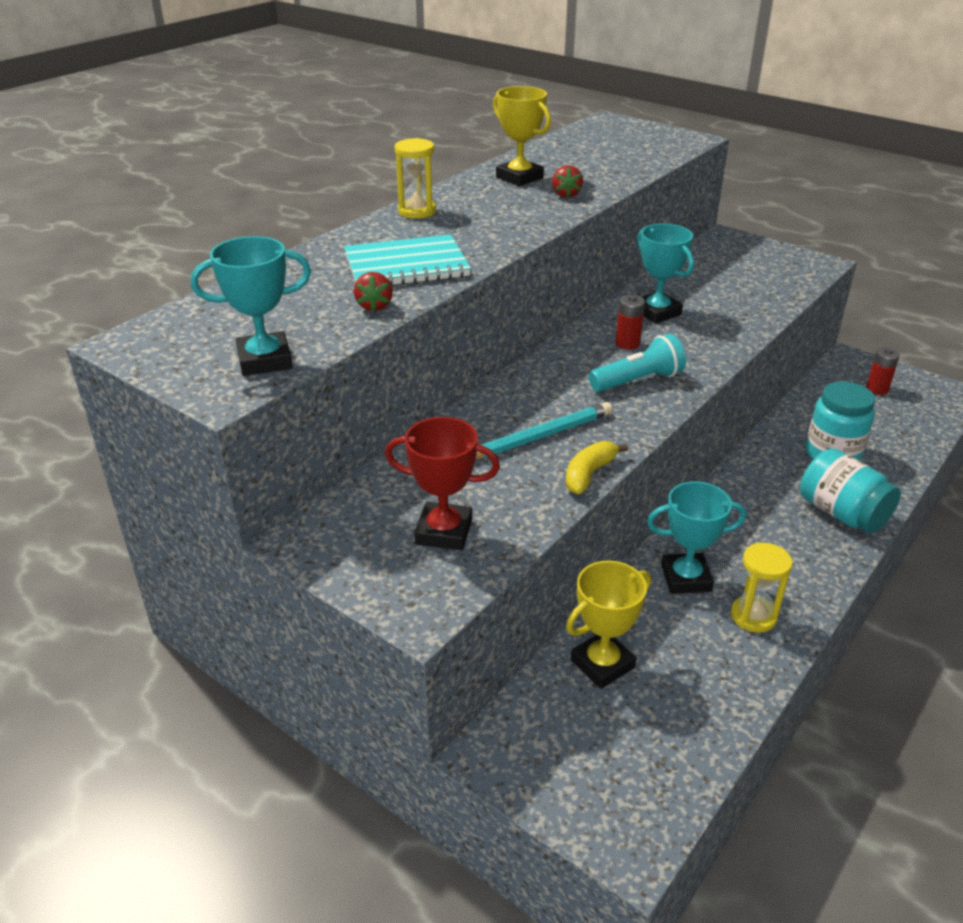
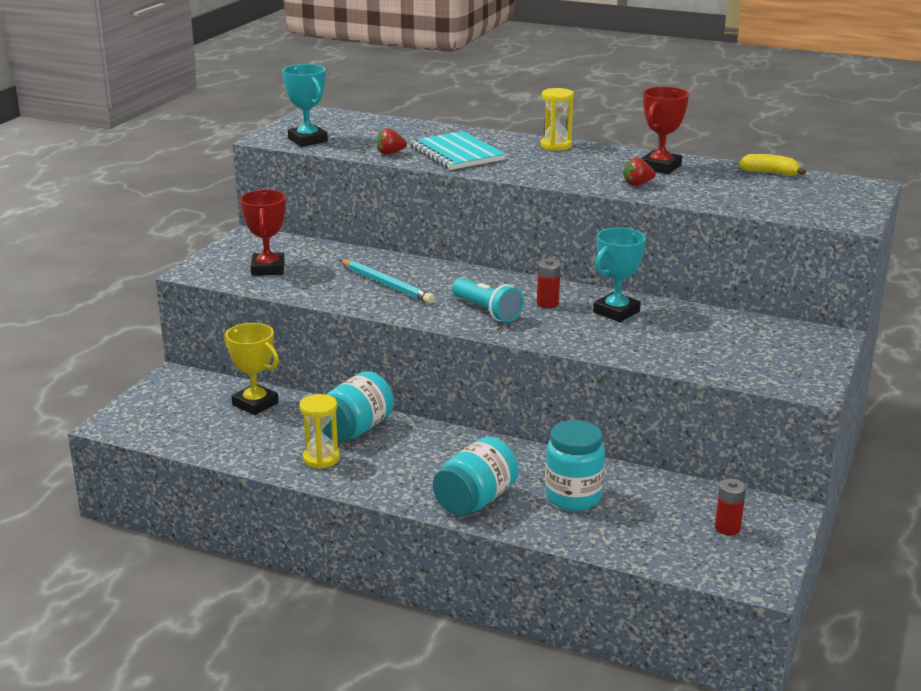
camera: 75 degrees right, 10 degrees down
yellow trophy [493,86,551,186] -> red trophy [641,87,689,174]
yellow banana [566,441,628,494] -> yellow banana moved to [738,154,806,175]
turquoise trophy [647,481,746,594] -> turquoise jar [323,371,394,442]

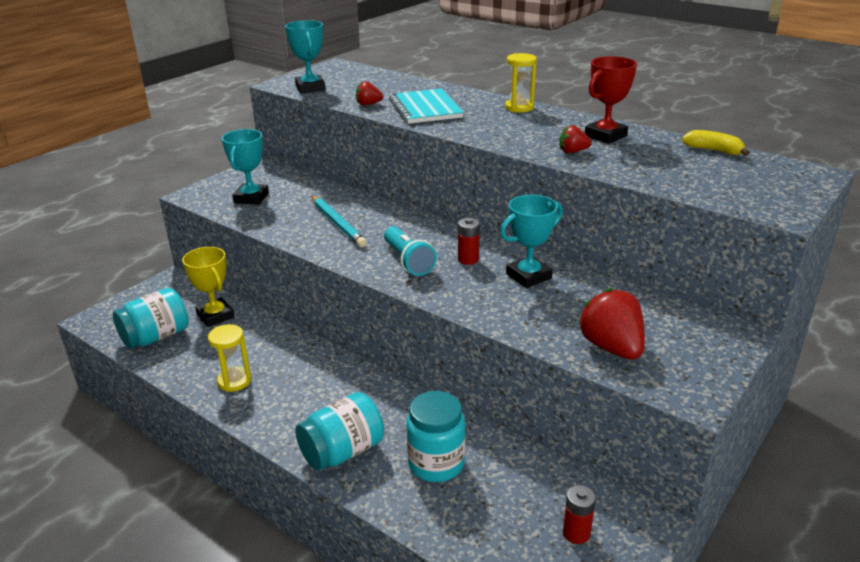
camera: 15 degrees right, 5 degrees up
red trophy [240,190,286,276] -> turquoise trophy [222,129,269,205]
turquoise jar [323,371,394,442] -> turquoise jar moved to [113,288,189,349]
none -> red strawberry [578,288,645,360]

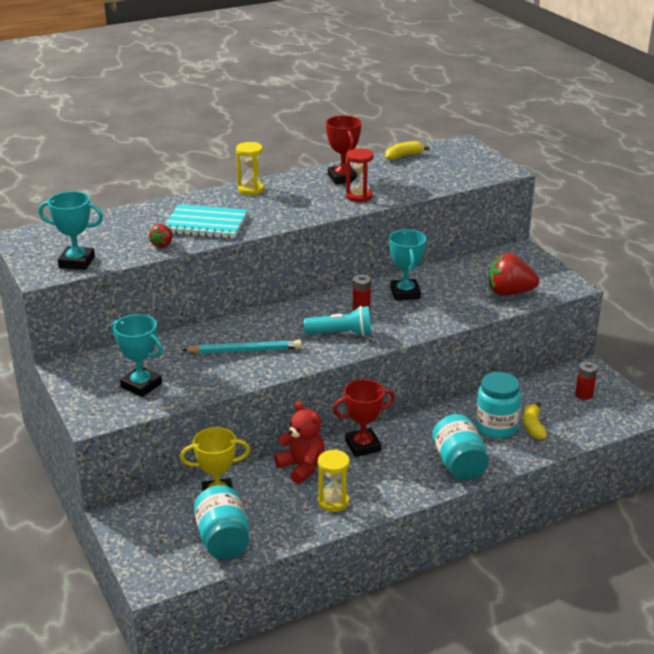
camera: 65 degrees left, 0 degrees up
red strawberry [560,125,592,153] -> red hourglass [346,148,374,202]
none -> red teddy bear [274,401,325,484]
none -> red trophy [333,379,395,457]
none -> yellow banana [523,402,547,440]

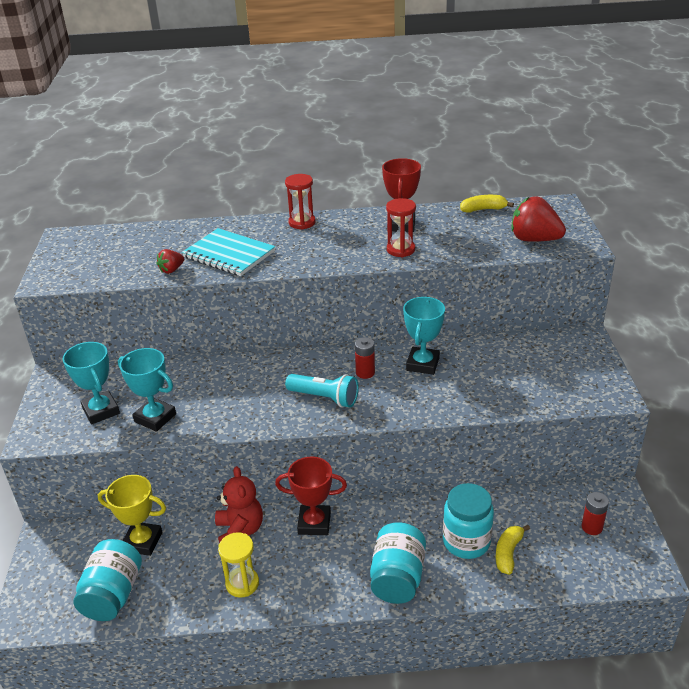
camera: 25 degrees right, 5 degrees up
turquoise trophy [38,191,103,270] -> turquoise trophy moved to [118,348,176,432]
turquoise pencil [182,340,302,353] -> none
yellow hourglass [236,142,264,195] -> red hourglass [285,174,316,230]
red strawberry [489,253,539,296] -> red strawberry moved to [511,196,566,242]

